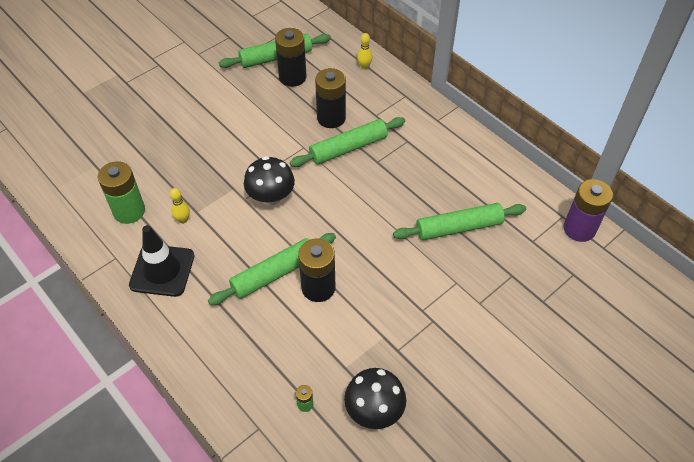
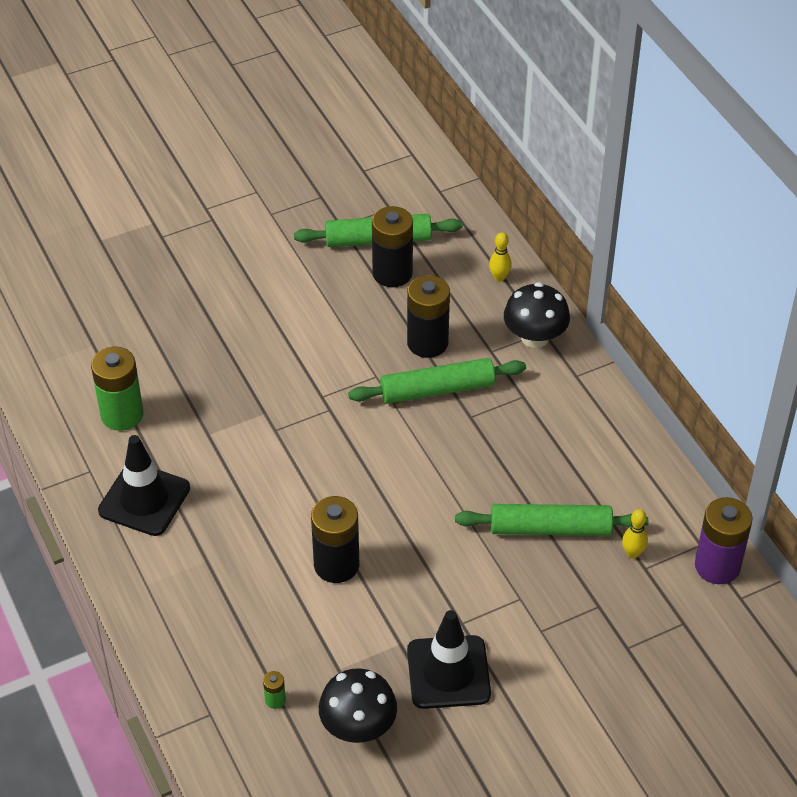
camera: 15 degrees right, 5 degrees down
yellow bowling pin [170,188,190,224] -> yellow bowling pin moved to [622,509,648,559]
green rolling pin [208,233,336,305] -> none
black mushroom [244,156,295,206] -> black mushroom moved to [504,282,570,348]
none -> black traffic cone [407,610,491,709]

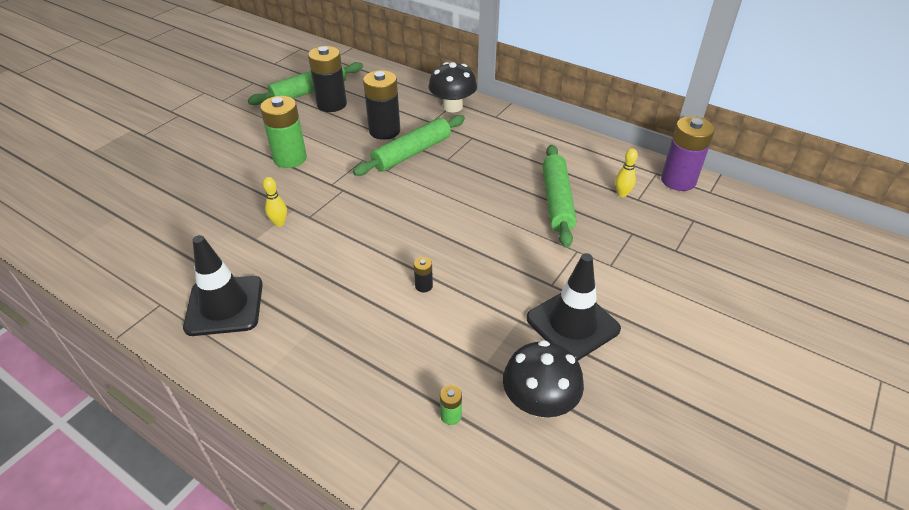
camera: 30 degrees left, 5 degrees down
green battery [91,347,144,431] -> green battery moved to [260,96,307,168]
black battery [311,496,359,583] -> black battery [414,257,433,292], size x0.43
green rolling pin [455,504,649,536] -> green rolling pin turned 60 degrees counterclockwise [542,145,576,247]
yellow bowling pin [489,232,512,282] -> yellow bowling pin moved to [263,177,287,227]

